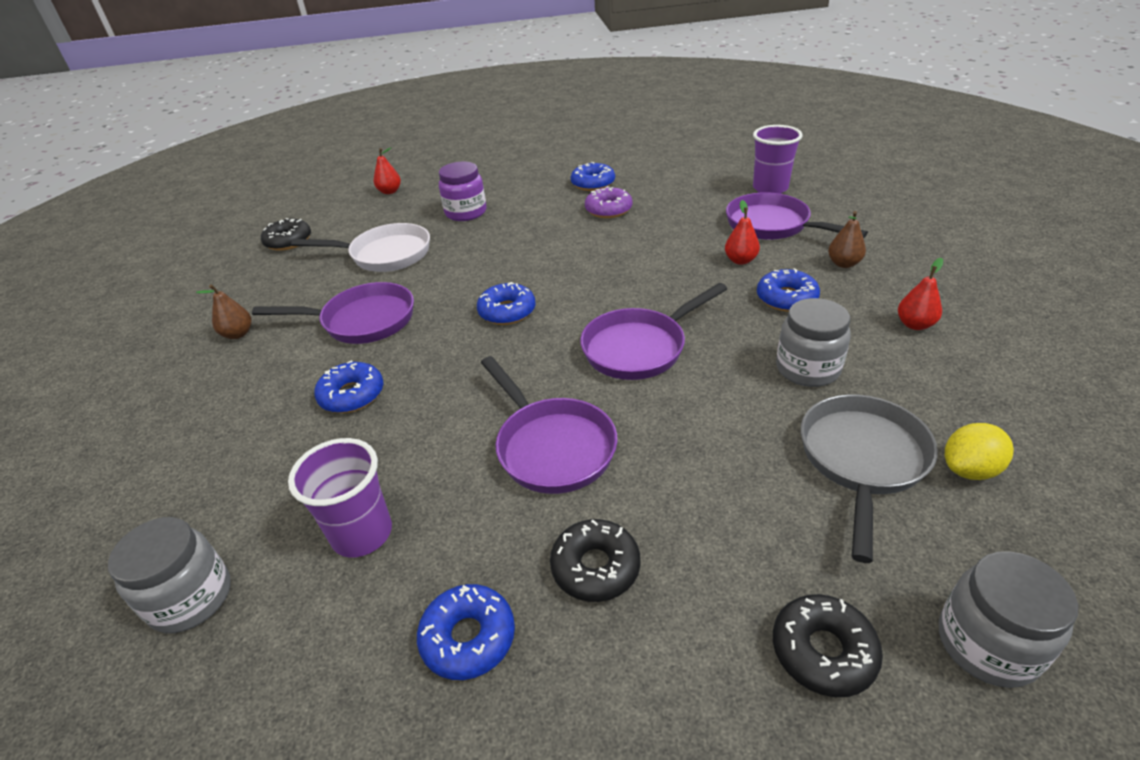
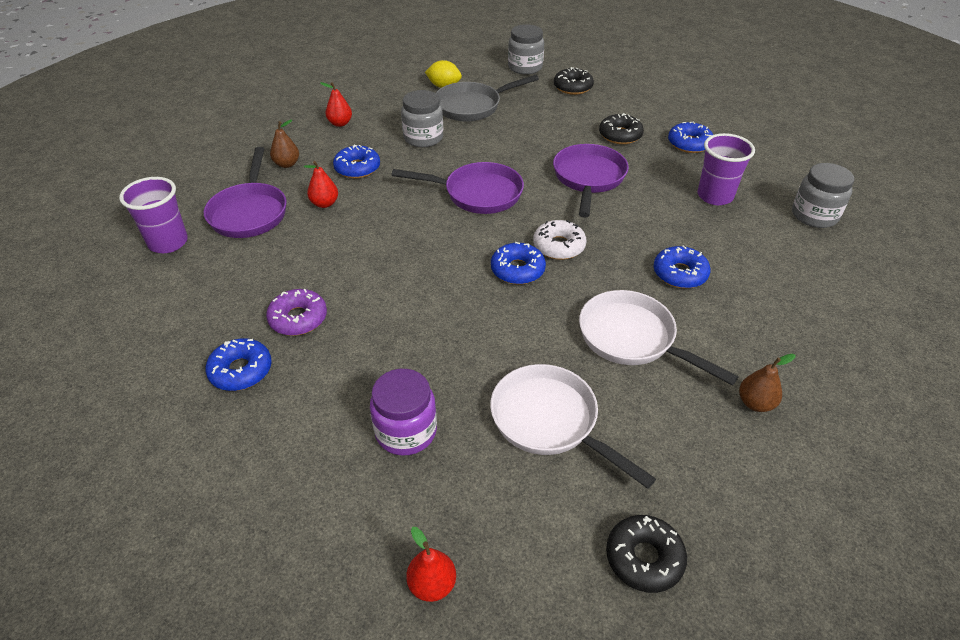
camera: 140 degrees left, 5 degrees up
purple pan [252,282,414,344] -> white pan [579,290,738,385]
none -> white donut [533,220,587,260]

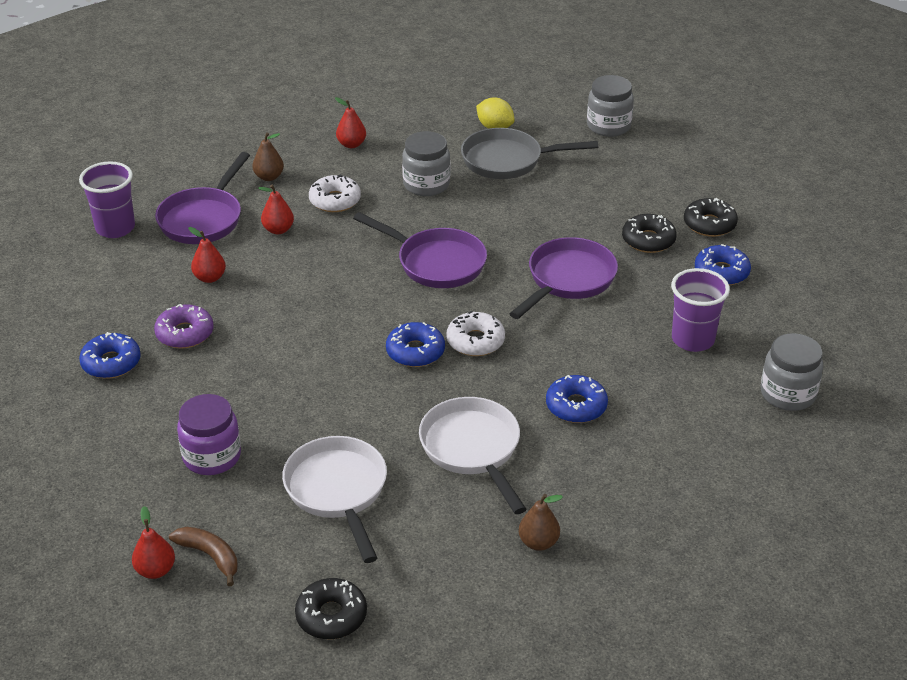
camera: 25 degrees right, 5 degrees down
blue donut [333,145,380,178] -> white donut [309,174,361,212]
black donut [554,67,594,95] -> black donut moved to [684,198,738,237]
none -> brown banana [169,527,238,586]
none -> red pear [188,227,226,283]

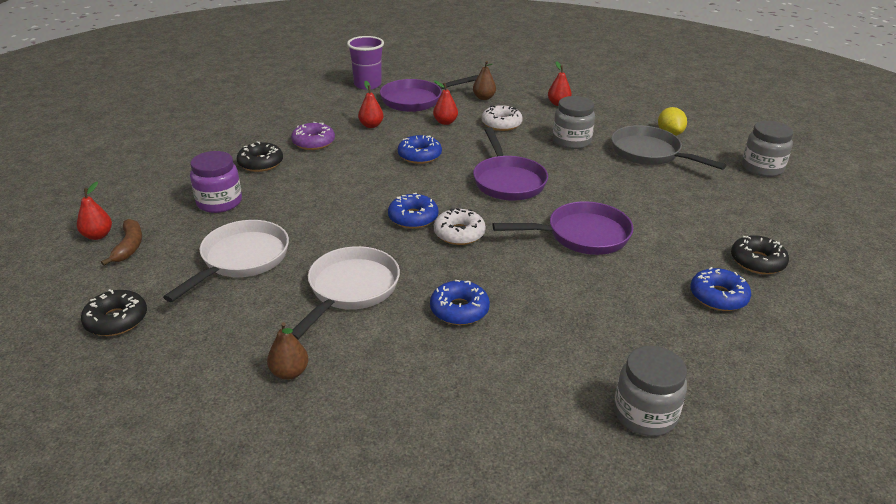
camera: 45 degrees right, 5 degrees down
blue donut [79,332,141,379] -> blue donut moved to [398,135,442,164]
black donut [622,214,677,253] -> black donut moved to [237,141,283,172]
purple cup [671,268,730,352] -> none

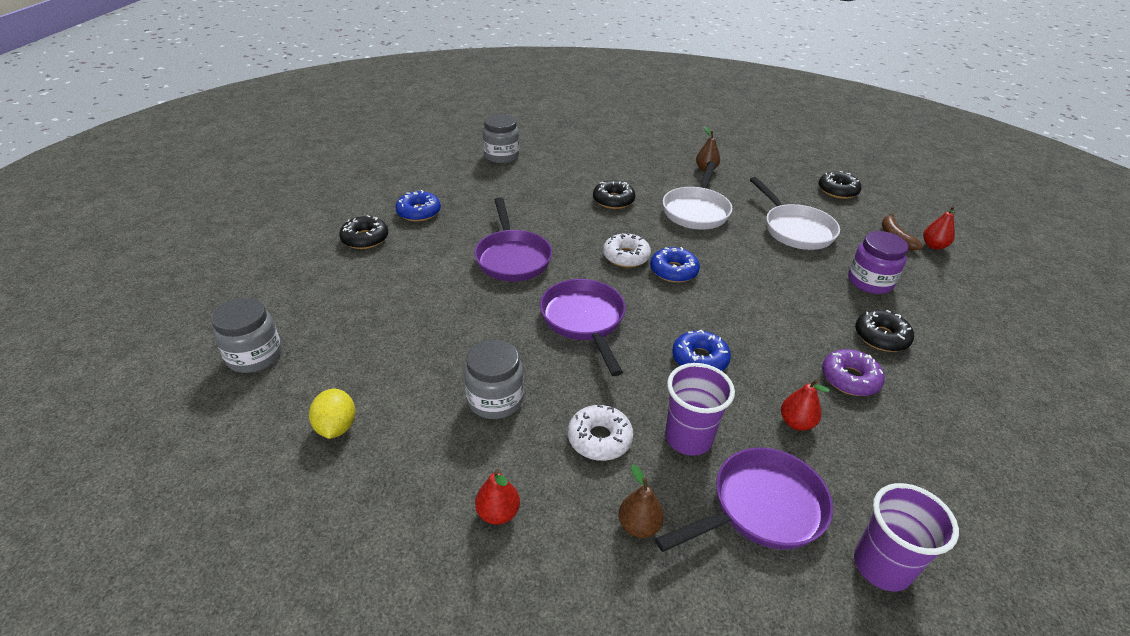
camera: 175 degrees right, 5 degrees up
white pan [163,220,289,302] -> white pan turned 45 degrees counterclockwise [750,177,840,250]
blue donut [430,280,490,325] -> black donut [593,180,635,209]
red pear [433,81,458,125] -> purple cup [665,363,735,456]
purple pan [493,201,634,255] -> purple pan turned 90 degrees counterclockwise [474,197,552,282]
grey pan [611,125,727,170] -> none

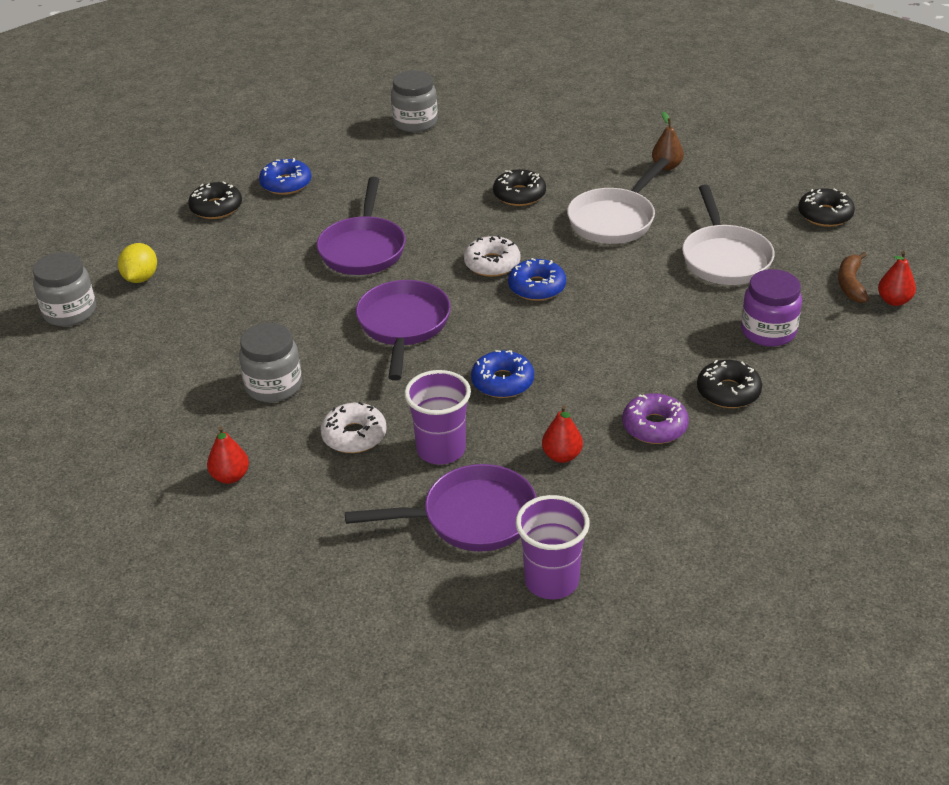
camera: 20 degrees right, 0 degrees up
yellow lemon [309,389,355,439] -> yellow lemon moved to [118,243,157,283]
brown pear [618,464,664,538] -> none

